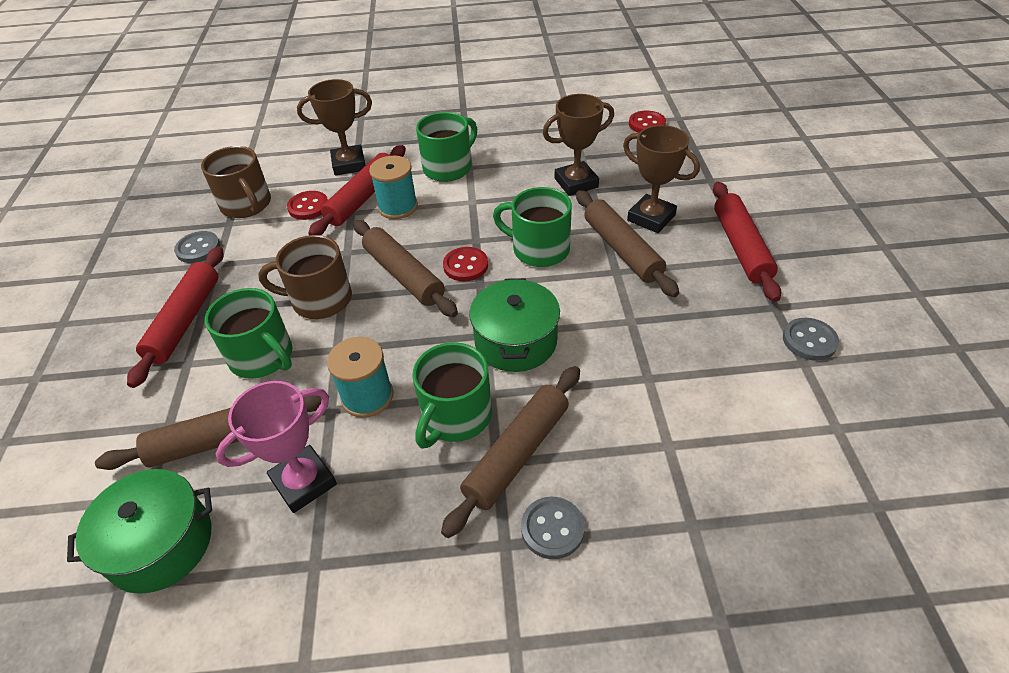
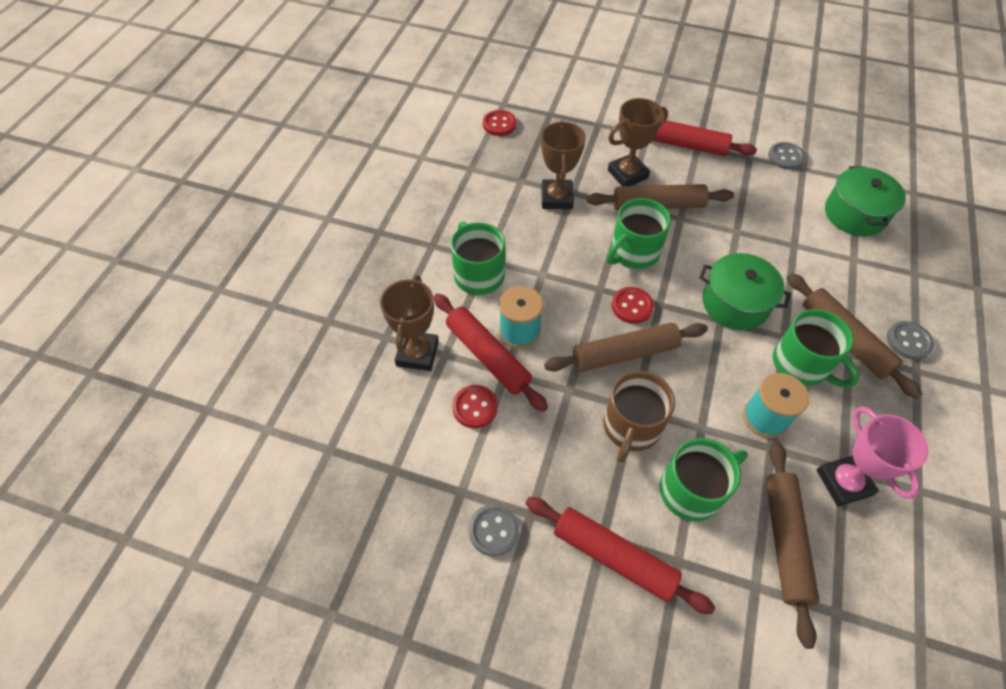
camera: 70 degrees left, 10 degrees up
green pot [67,469,212,594] -> green pot moved to [825,166,906,236]
brown mug [201,146,271,218] -> none

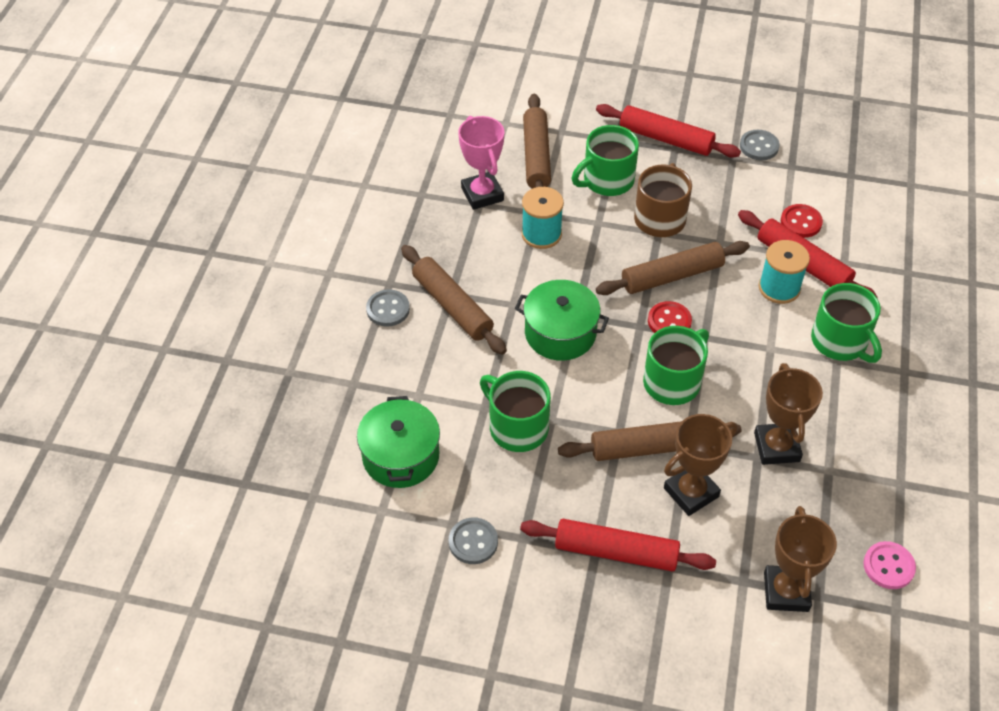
camera: 175 degrees right, 5 degrees down
brown trophy [380,275,439,371] -> brown trophy moved to [764,506,837,612]
red button [483,110,516,136] -> pink button [863,541,916,589]
green mug [773,309,859,388] -> green mug moved to [480,371,551,452]

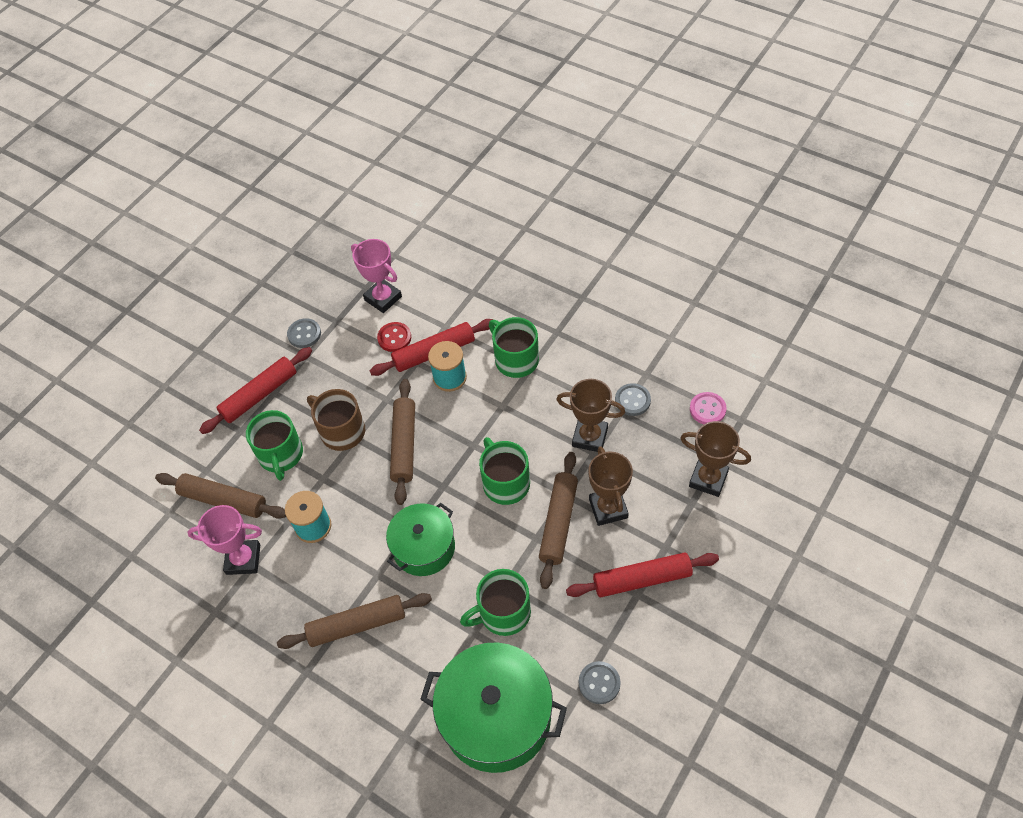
camera: 65 degrees left, 5 degrees up
green pot [357,396,440,488] -> green pot [420,642,567,773], size x1.58
grey button [366,289,410,327] -> grey button moved to [615,383,651,416]
red rolling pin [520,519,716,572] -> red rolling pin turned 45 degrees clockwise [566,552,719,597]
red button [648,301,692,333] -> none
green mug [811,283,882,363] -> green mug turned 120 degrees counterclockwise [489,317,539,378]
none -> pink trophy [351,239,402,313]

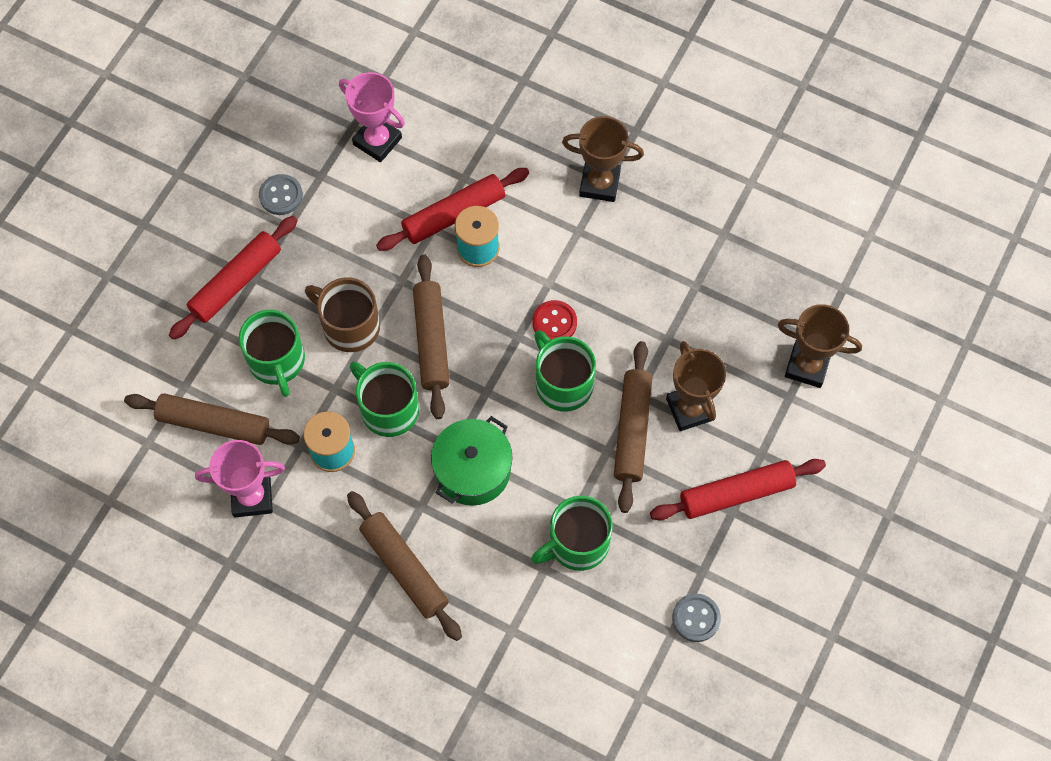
camera: 10 degrees left, 10 degrees up
brown rolling pin [277,593,432,649] -> brown rolling pin turned 75 degrees clockwise [347,491,462,641]
red button [377,322,411,352] -> red button moved to [532,300,577,340]
green pot [420,642,567,773] -> none
green mug [489,317,539,378] -> green mug moved to [350,362,419,437]
brown trophy [556,379,625,452] -> brown trophy moved to [562,116,644,202]
grey button [615,383,651,416] -> none
pink button [690,392,727,424] -> none

